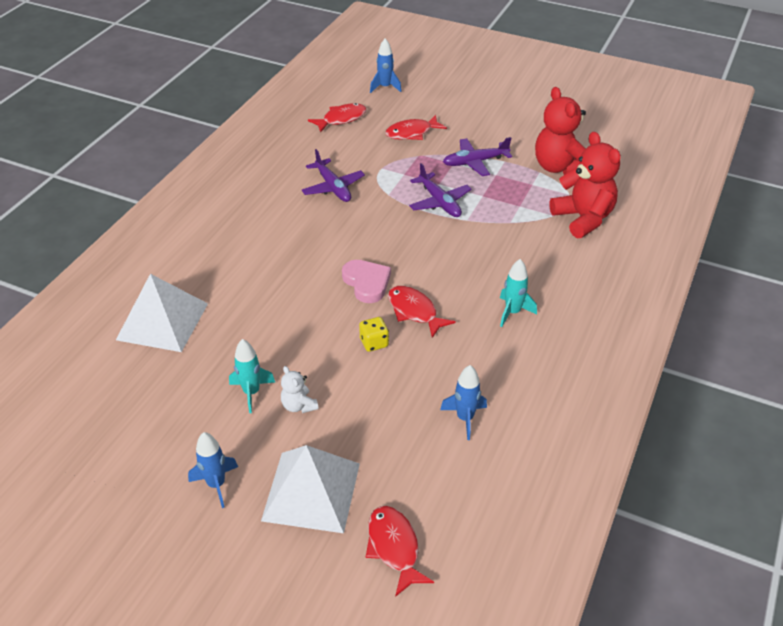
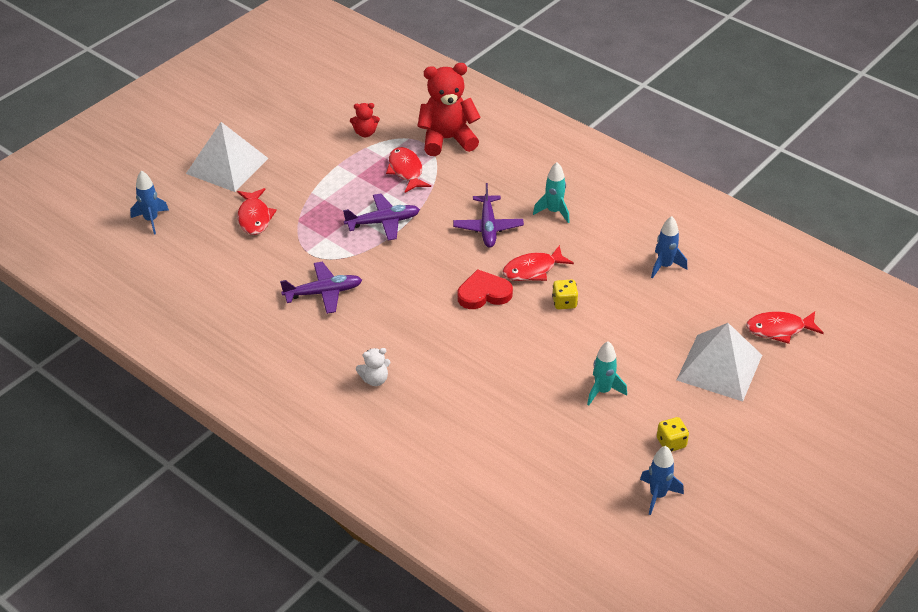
camera: 75 degrees left, 0 degrees up
white pyramid [116,274,208,352] -> white pyramid moved to [186,122,269,192]
blue rocket [188,432,238,508] -> blue rocket moved to [640,446,684,515]
white teddy bear [281,366,318,413] -> white teddy bear moved to [356,348,390,386]
red fish [308,103,366,132] -> red fish moved to [386,147,431,193]
pink heart [342,260,391,303] -> red heart [458,269,513,309]
purple plane [443,137,512,176] -> purple plane moved to [453,183,524,248]
red teddy bear [535,87,586,175] -> red teddy bear [350,103,380,137], size x0.47
none -> yellow dice [657,417,689,452]

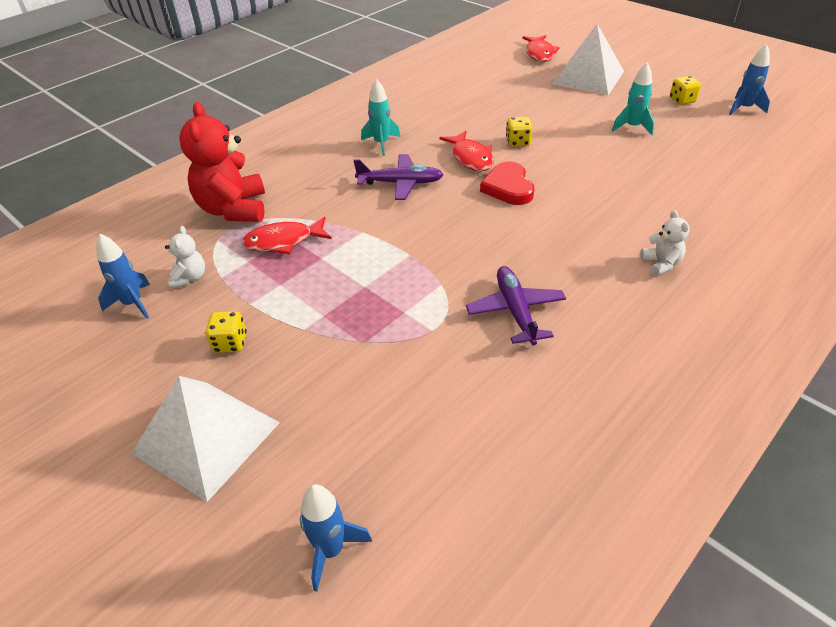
camera: 85 degrees left, 0 degrees up
red fish [237,188,277,235] -> none
purple plane [343,194,420,241] -> none
red teddy bear [350,103,380,137] -> white teddy bear [165,226,205,289]
blue rocket [651,216,687,278] -> blue rocket moved to [96,234,150,319]
none -> yellow dice [205,311,247,353]

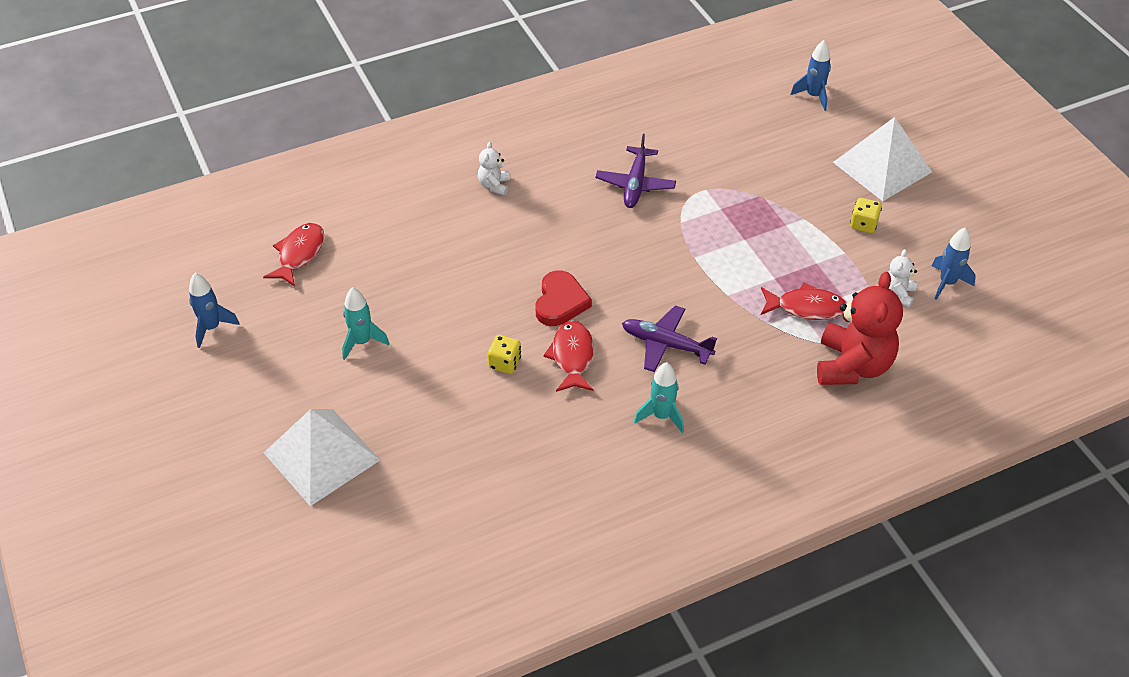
camera: 160 degrees left, 5 degrees up
red fish [522,35,560,62] -> red fish moved to [263,223,324,287]
yellow dice [670,76,701,105] -> none

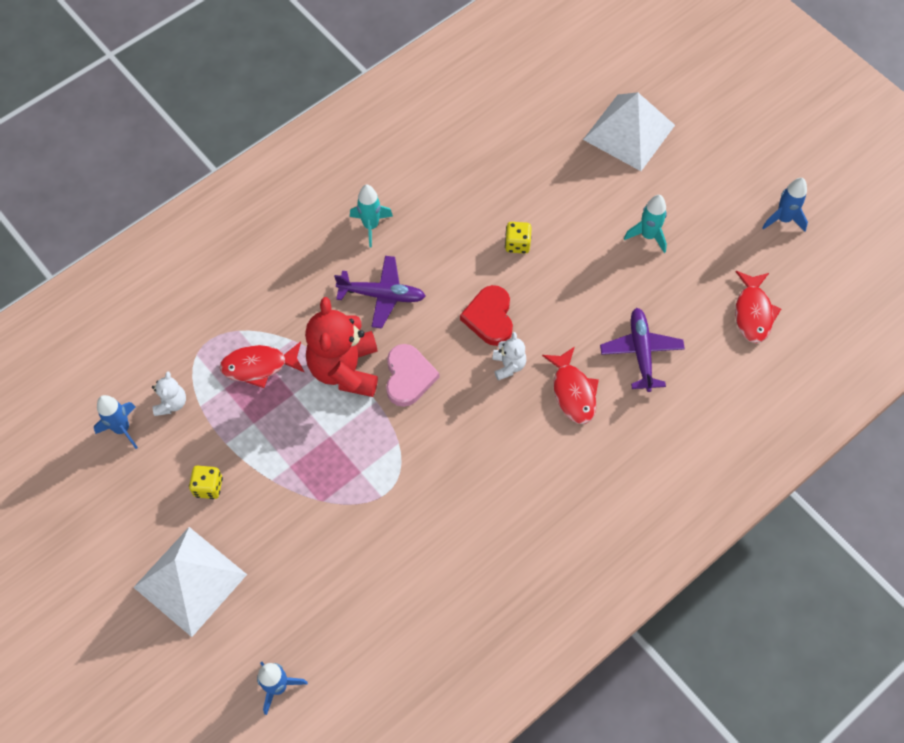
camera: 165 degrees right, 15 degrees up
white teddy bear [478,142,510,195] -> white teddy bear moved to [492,332,526,380]
red fish [543,321,594,392] -> red fish moved to [542,346,599,424]
purple plane [595,134,676,208] -> purple plane moved to [600,308,685,392]
red teddy bear [817,272,903,385] -> red teddy bear moved to [305,297,378,397]
none -> pink heart [386,344,439,407]

